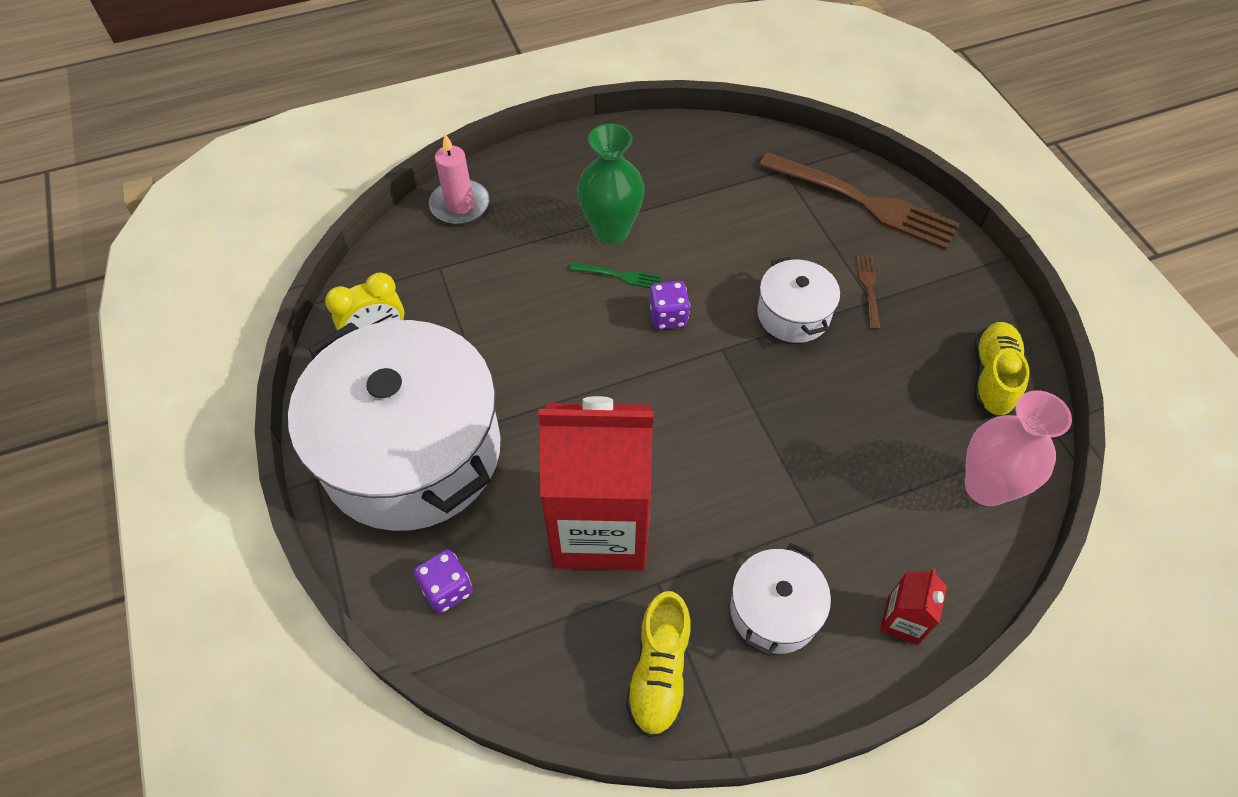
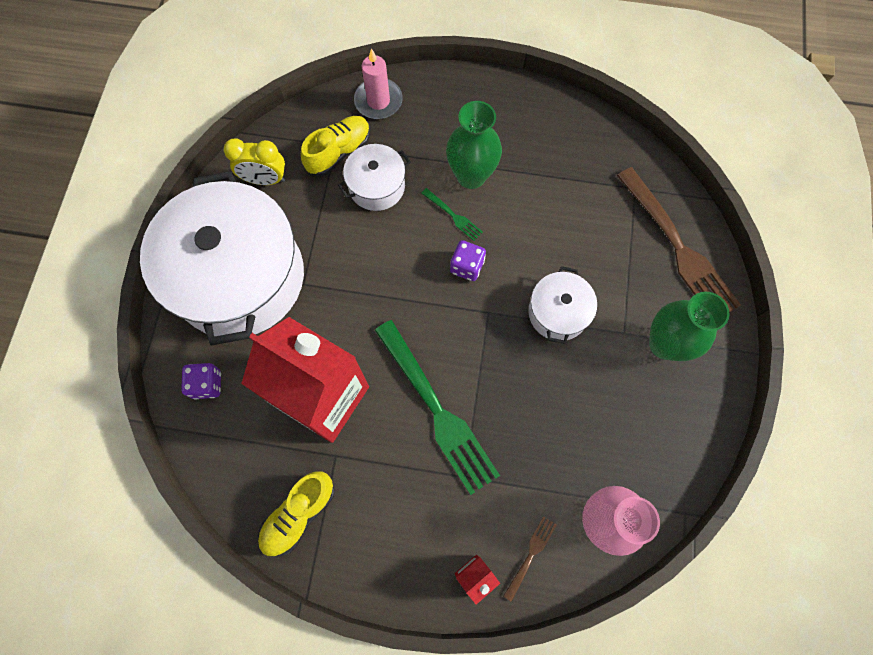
camera: 30 degrees right, 15 degrees up
white pot [730,543,831,656] -> white pot moved to [338,144,411,211]
brown fork [856,255,880,330] -> brown fork moved to [503,516,557,602]
yellow shoe [974,322,1030,417] -> yellow shoe moved to [301,116,370,176]
none -> green fork [374,320,500,495]
none -> green vase [649,292,730,361]

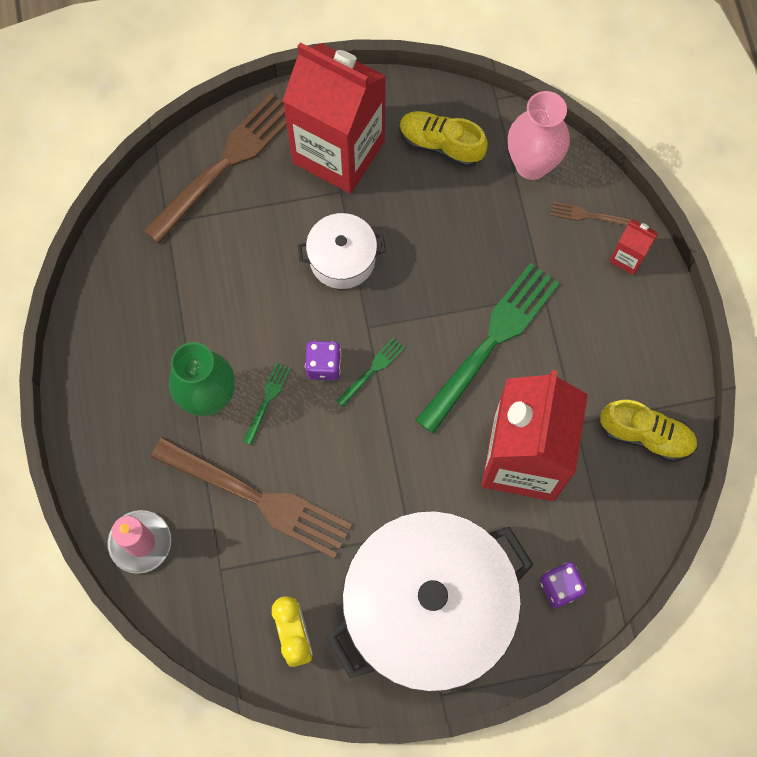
camera: 110 degrees left, 0 degrees up
yellow shoe [301,116,370,176] -> yellow shoe moved to [399,111,488,167]
white pot [338,144,411,211] -> brown fork [151,437,352,559]
green vase [649,292,730,361] -> red carton [282,42,386,194]
none -> green fork [336,338,405,407]

